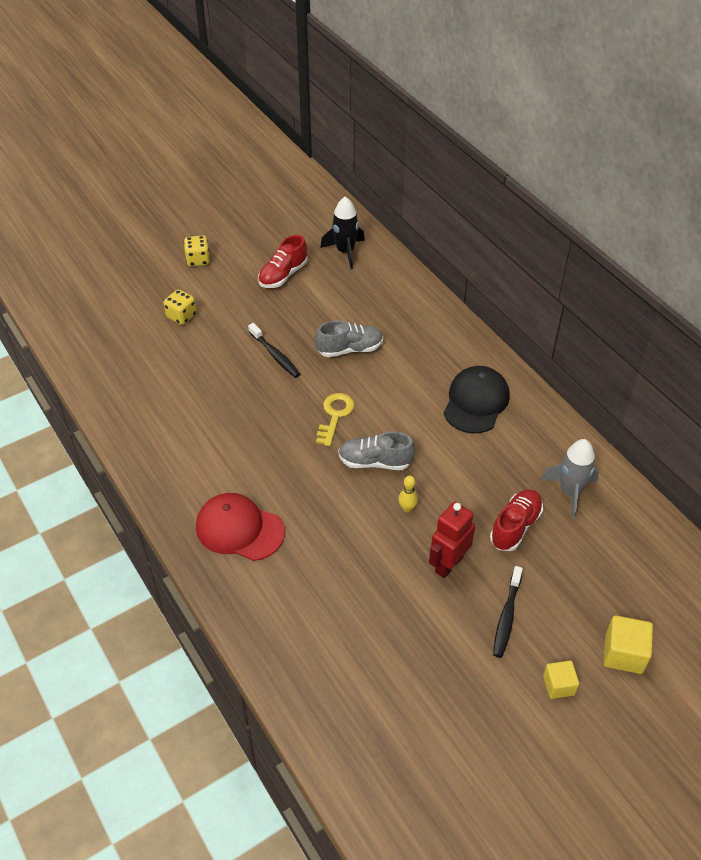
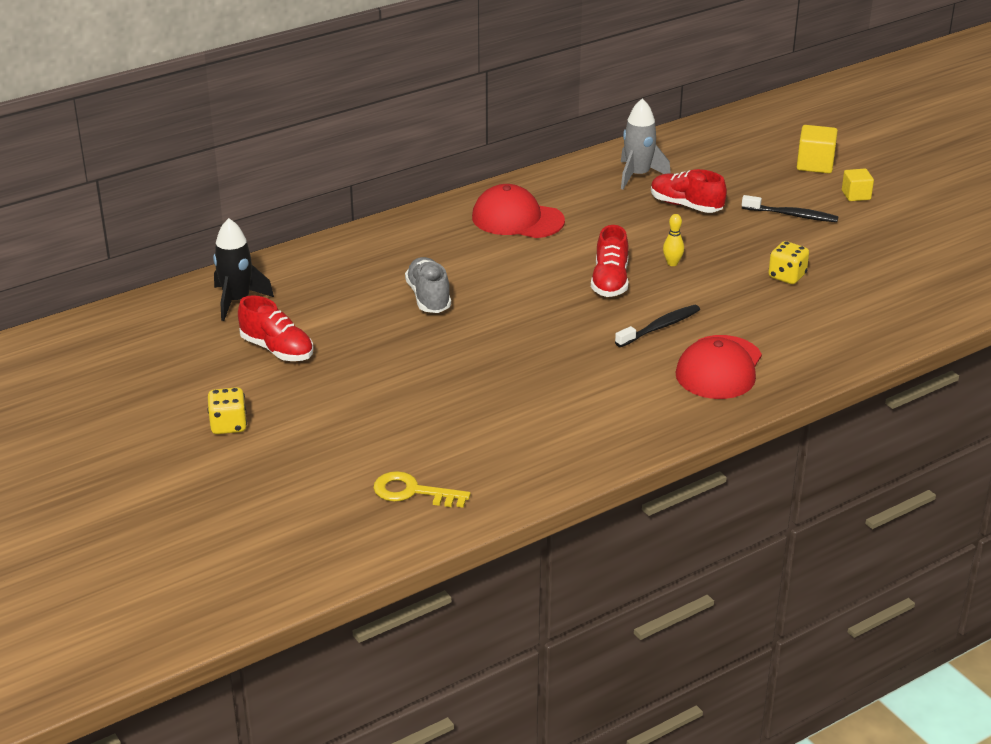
camera: 90 degrees left, 15 degrees down
yellow dice [164,290,197,325] -> yellow dice moved to [768,241,809,284]
black toothbrush [248,323,300,378] -> black toothbrush moved to [615,305,700,347]
yellow key [316,393,355,447] -> yellow key moved to [373,471,471,508]
grey shoe [338,431,415,470] -> red shoe [591,225,629,297]
red robot [429,502,475,578] -> none
black cap [443,366,510,433] -> red cap [472,184,565,238]

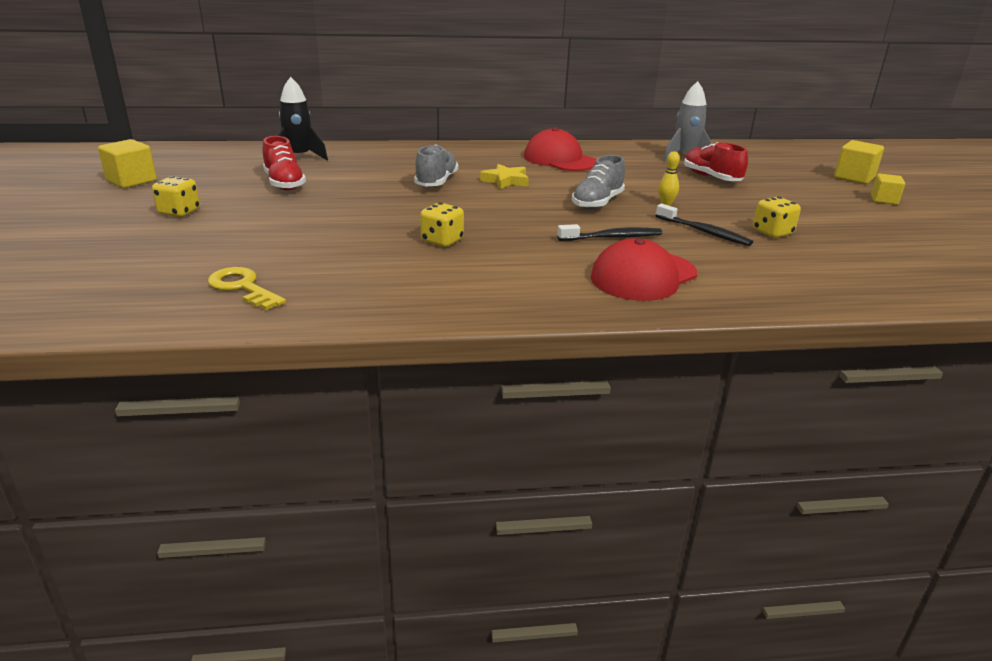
camera: 25 degrees right, 5 degrees down
red shoe [591,225,629,297] -> grey shoe [572,155,625,210]
black toothbrush [742,195,839,222] -> black toothbrush moved to [656,204,753,246]
none -> yellow cube [98,139,157,188]
none -> yellow dice [420,202,464,247]
none -> yellow star [480,164,529,189]

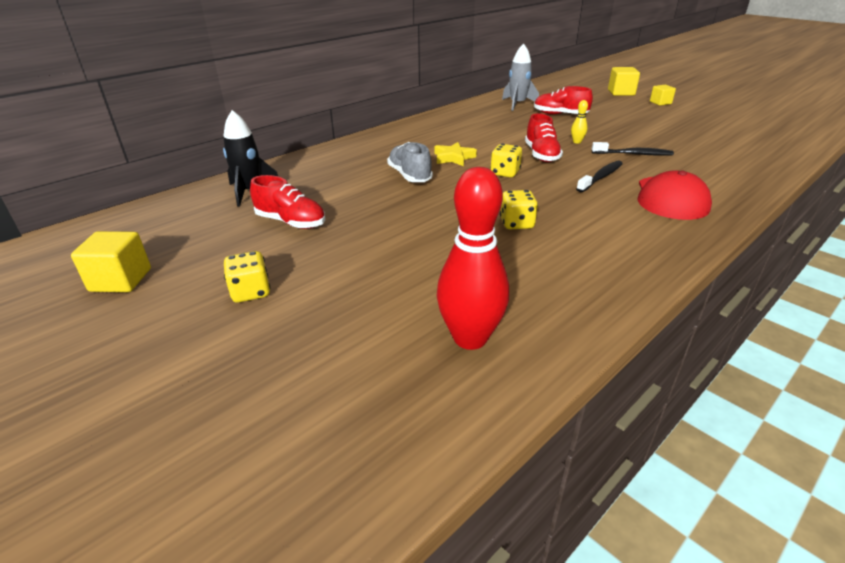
camera: 35 degrees left, 5 degrees up
yellow key [208,267,286,310] -> red bowling pin [436,167,509,350]
red cap [524,127,596,171] -> none
grey shoe [572,155,625,210] -> red shoe [525,113,563,162]
yellow dice [753,197,801,238] -> yellow dice moved to [490,144,522,177]

